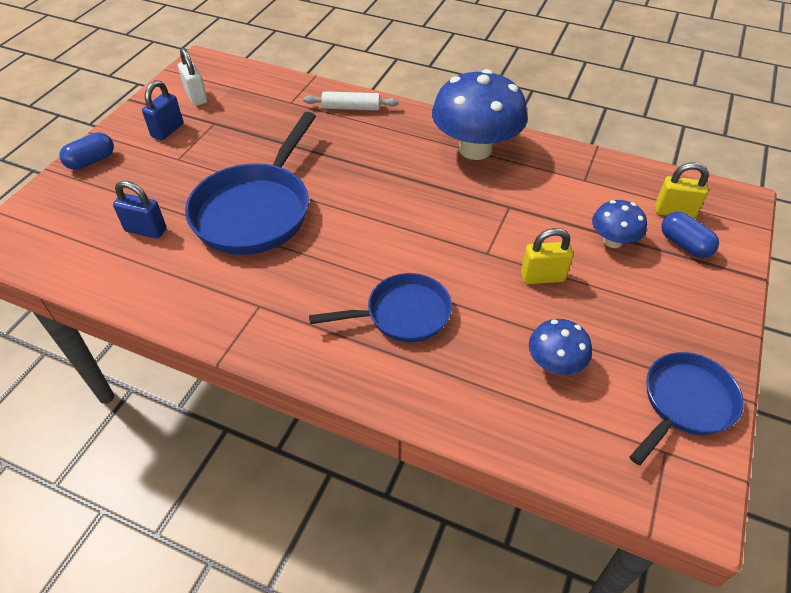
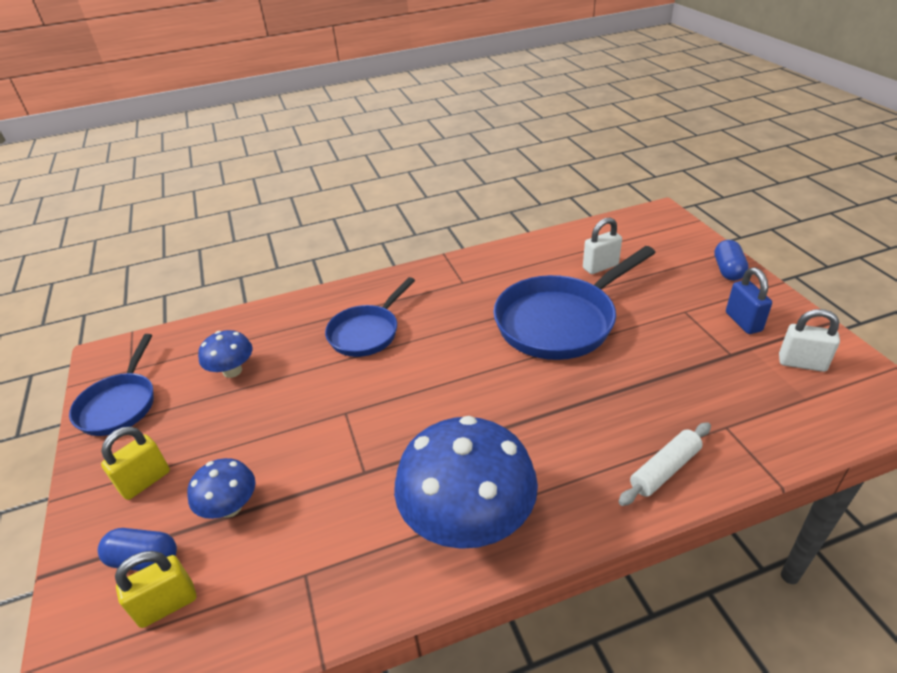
camera: 140 degrees right, 10 degrees down
blue padlock [113,181,166,239] -> white padlock [583,217,622,274]
blue pan [185,112,316,255] -> blue pan turned 105 degrees counterclockwise [493,246,656,360]
yellow padlock [521,228,573,284] -> yellow padlock moved to [101,426,170,500]

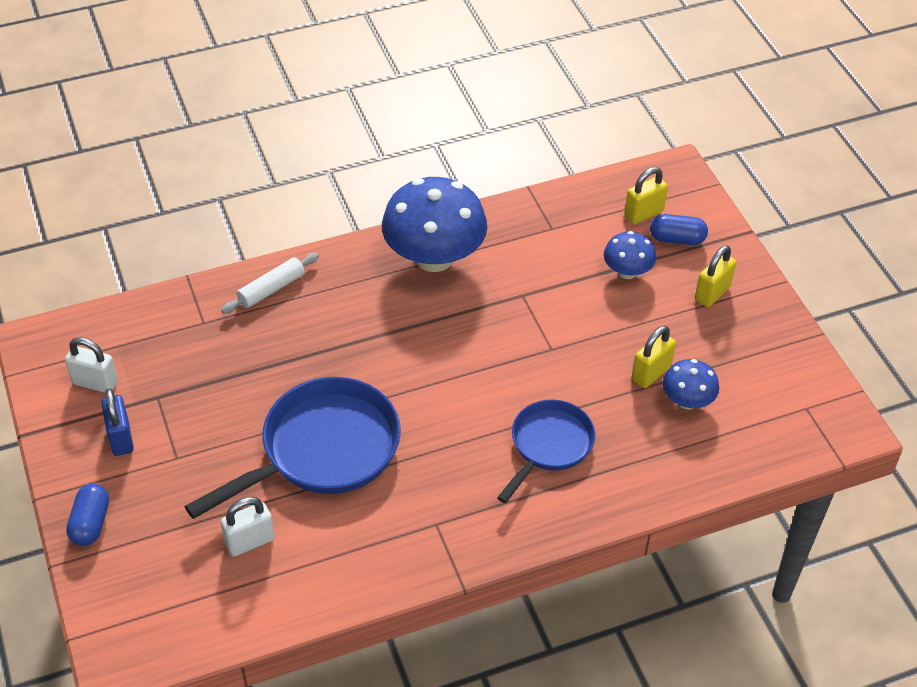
camera: 175 degrees right, 10 degrees up
blue pan [69,334,154,436] -> none
none -> yellow padlock [632,326,676,388]

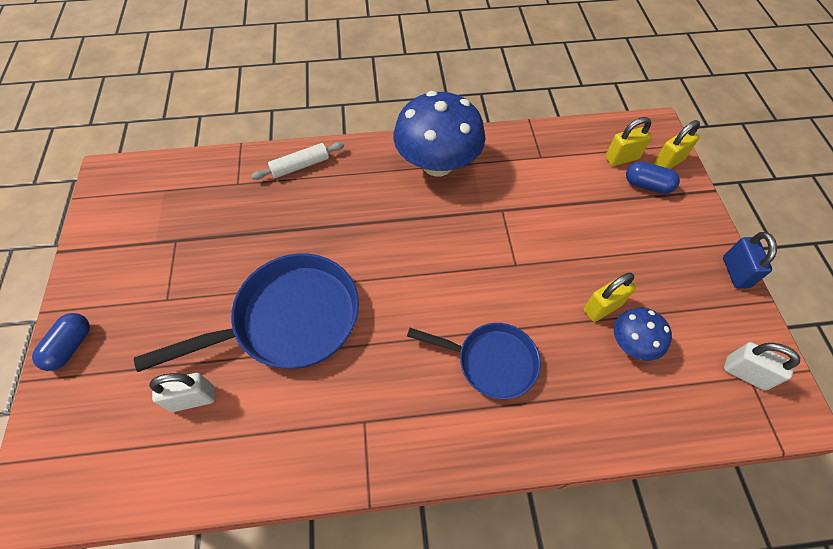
camera: 15 degrees right, 10 degrees up
white padlock [65,337,118,393] -> white padlock moved to [724,342,800,390]
blue padlock [101,388,134,456] -> blue padlock moved to [723,232,777,289]
blue pan [497,400,595,503] -> blue pan turned 60 degrees clockwise [407,323,541,399]
blue mushroom [604,231,656,279] -> none
yellow padlock [695,245,736,307] -> yellow padlock moved to [654,120,700,169]

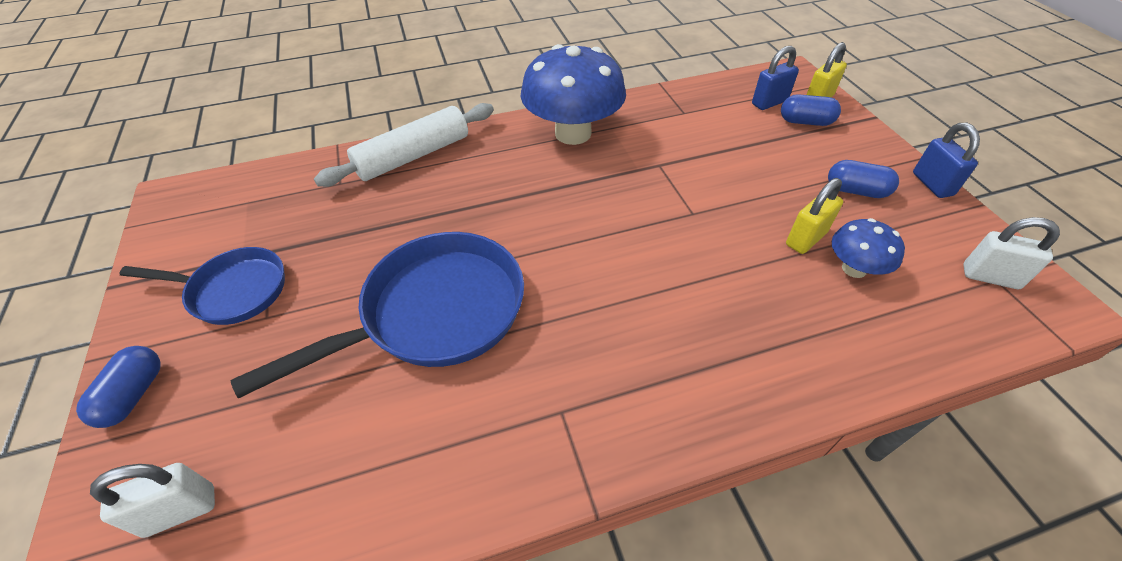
camera: 10 degrees left, 10 degrees down
white padlock [149,373,215,412] -> white padlock moved to [90,463,215,538]
white rolling pin [251,142,344,180] -> white rolling pin [314,103,494,187], size x1.67
blue pan [407,323,541,399] -> blue pan moved to [119,247,285,325]
yellow padlock [605,117,652,166] -> blue padlock [752,46,799,110]
none -> blue capsule [828,160,899,198]

